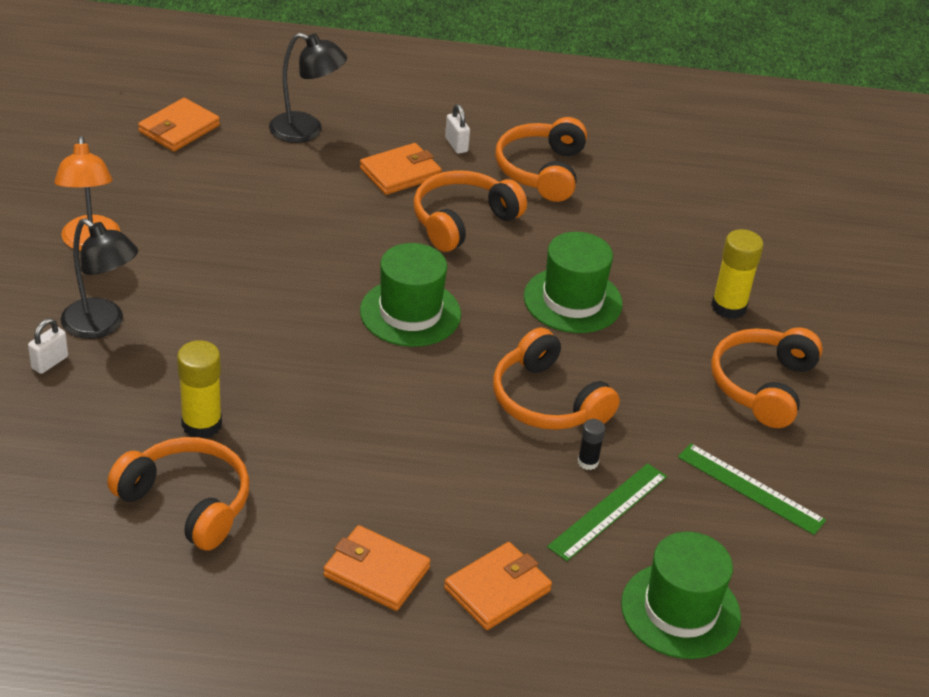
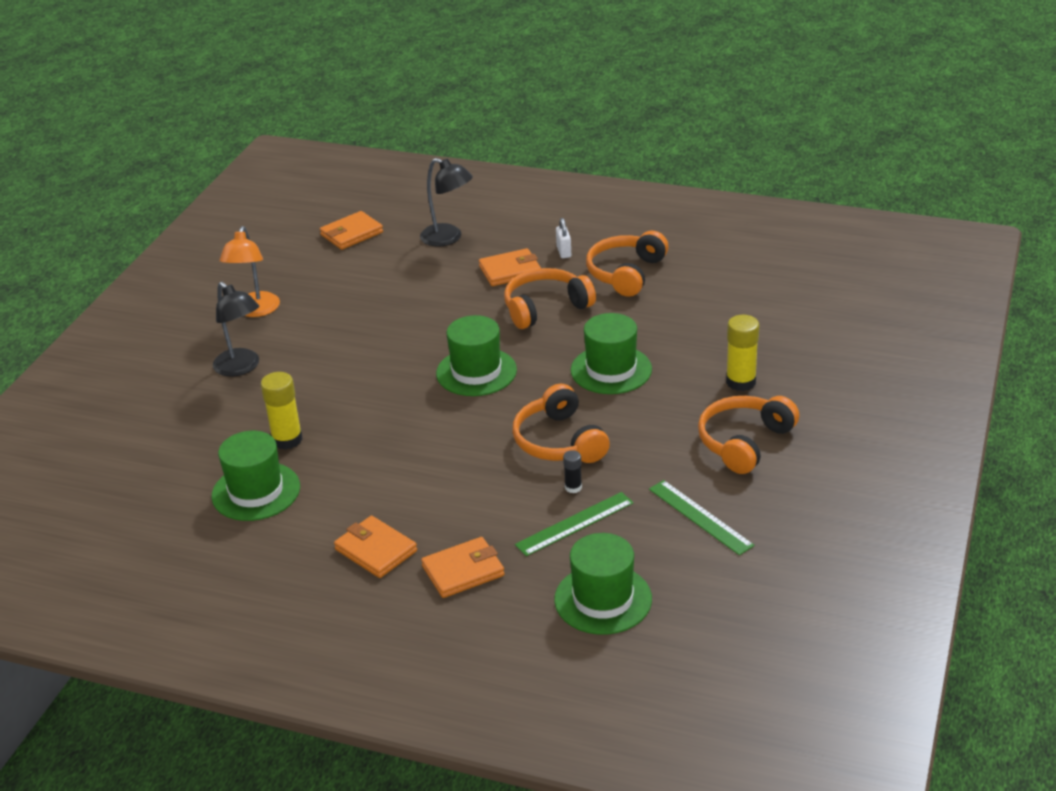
camera: 20 degrees right, 5 degrees down
white padlock [28,318,68,374] -> none
orange headphones [107,437,250,551] -> green hat [212,431,300,521]

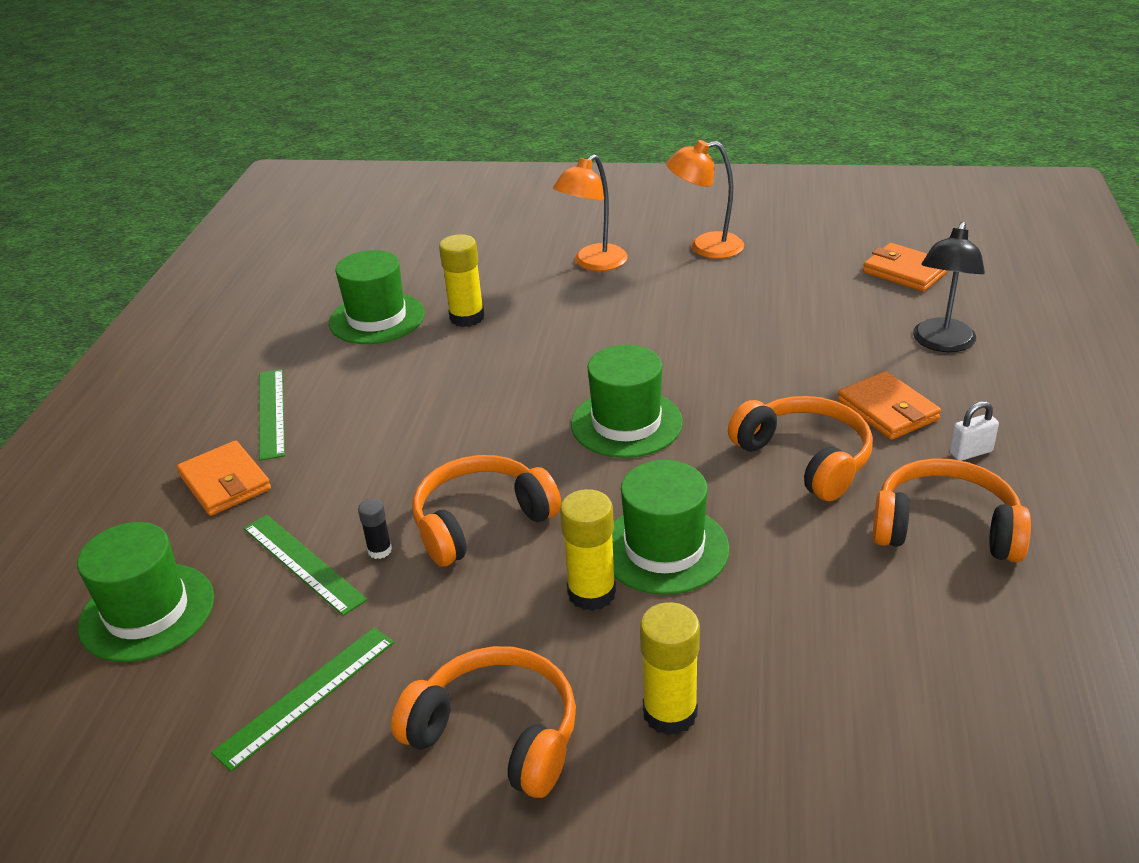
camera: 80 degrees right, 0 degrees up
black lamp [213,282,259,377] -> orange lamp [553,154,628,271]
orange wallet [334,516,417,578] -> green ruler [259,369,285,461]
none -> yellow glue stick [560,489,616,611]

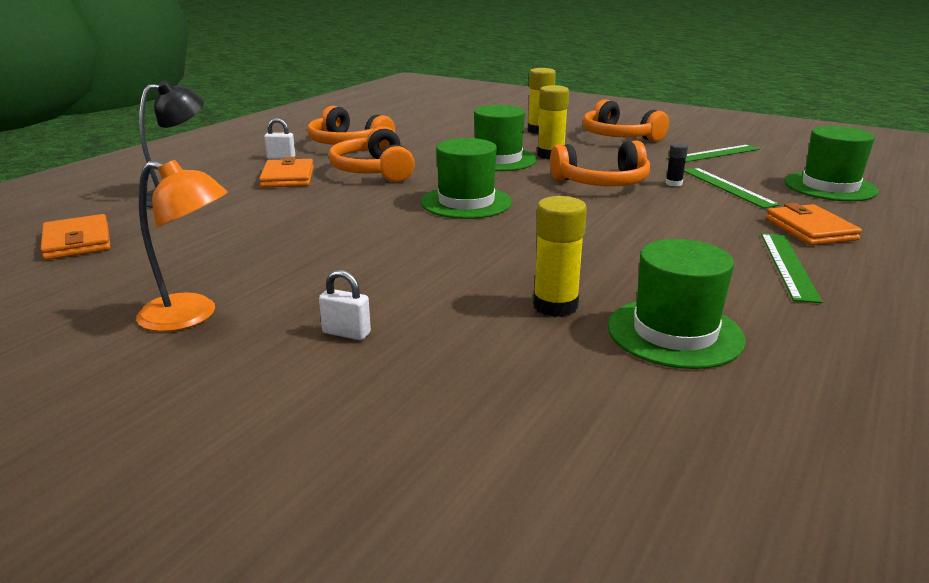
camera: 160 degrees left, 10 degrees down
orange lamp [553,154,628,271] -> white padlock [319,270,371,340]

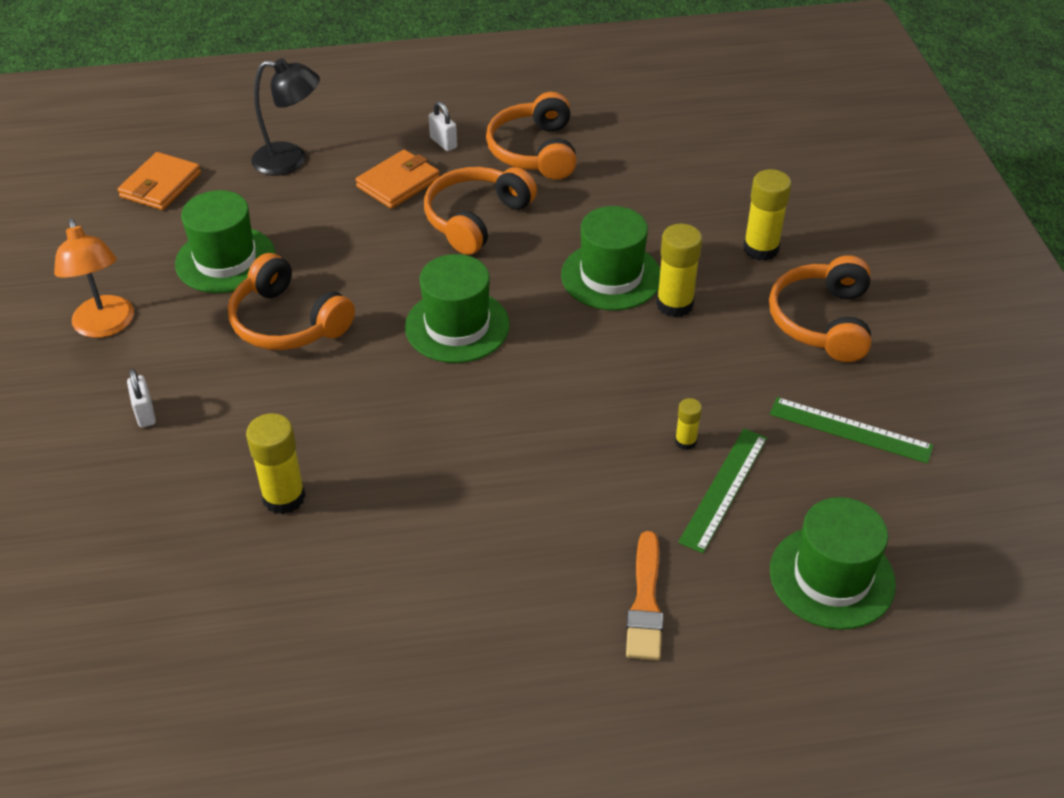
camera: 50 degrees right, 20 degrees up
orange headphones [550,141,650,186] -> orange headphones moved to [228,253,355,350]
green hat [608,239,746,369] -> green hat moved to [175,190,276,293]
black glue stick [666,143,688,186] -> yellow glue stick [675,398,702,450]
green ruler [761,234,823,303] -> none
orange wallet [766,203,862,245] -> orange brush [626,531,663,660]

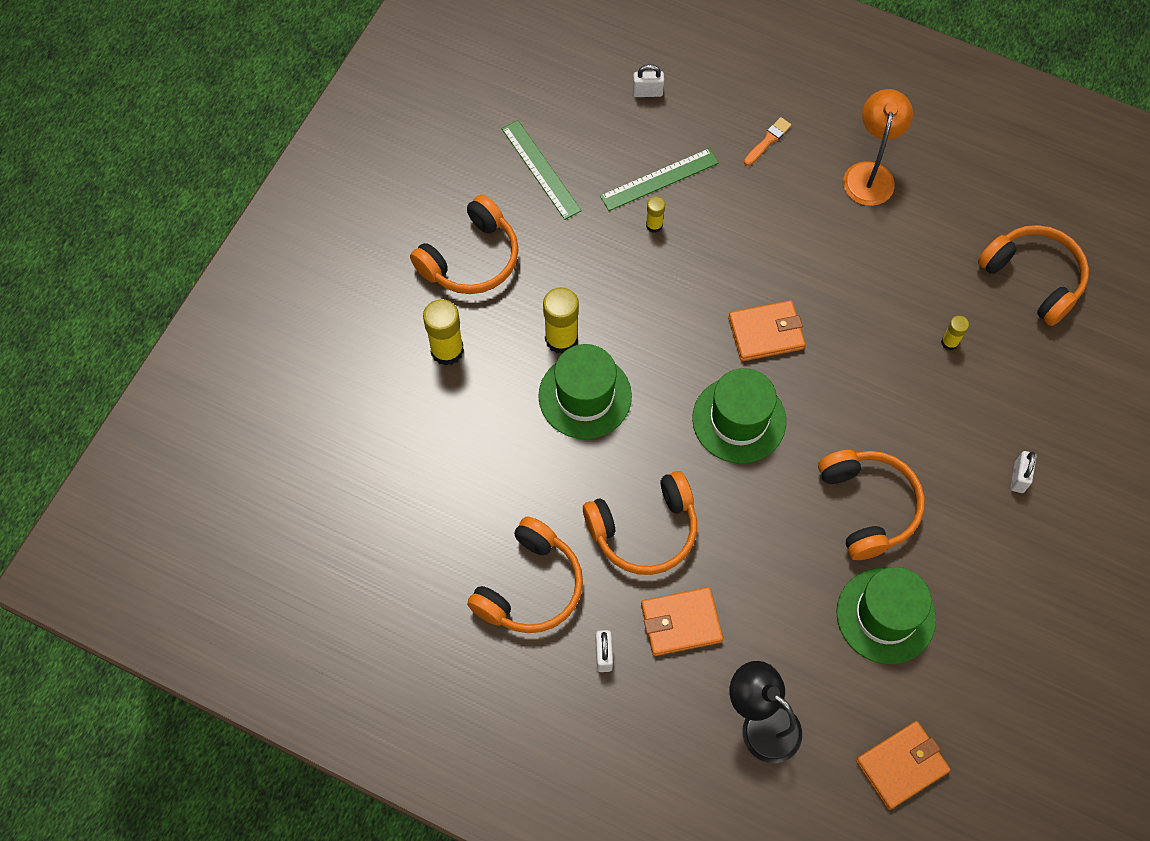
camera: 145 degrees left, 20 degrees up
orange lamp [54,219,134,338] -> orange lamp moved to [843,89,913,206]
yellow glue stick [246,413,306,514] -> yellow glue stick [941,316,969,350], size x0.53
orange brush [626,531,663,660] -> orange brush [744,117,791,166], size x0.63
green hat [770,497,896,630] -> white padlock [633,64,664,97]
none -> orange wallet [728,300,806,361]
none -> orange headphones [978,225,1089,326]

